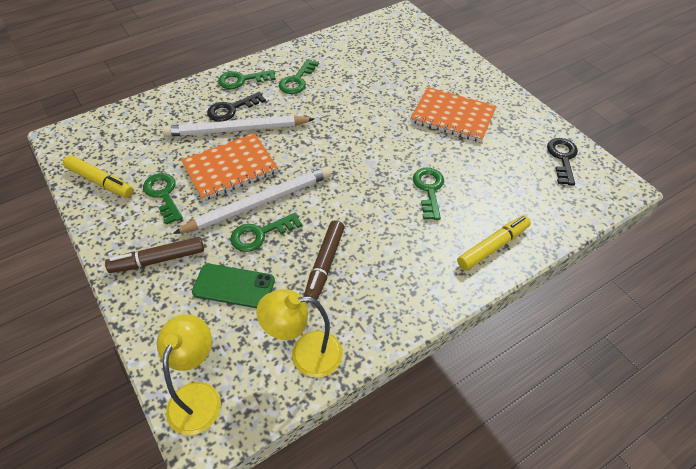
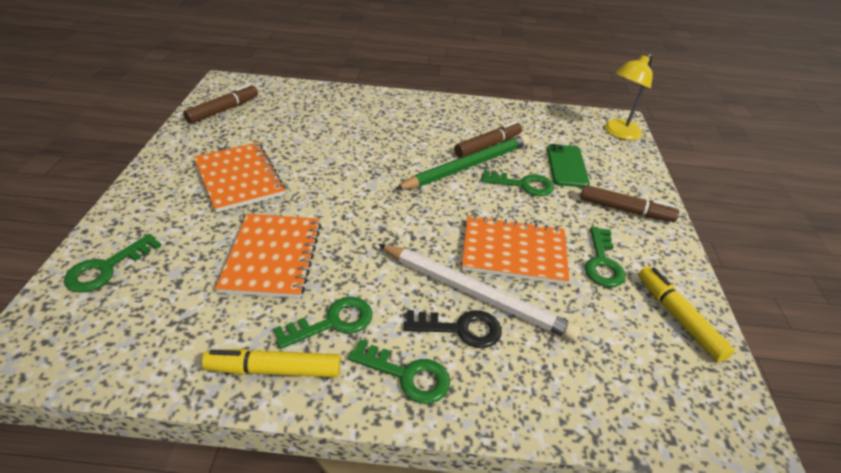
camera: 145 degrees left, 10 degrees down
white pencil [173,167,331,234] -> none
green phone [192,264,275,308] -> green phone turned 45 degrees clockwise [547,144,590,187]
yellow lamp [256,289,343,378] -> none
green key [413,168,444,220] -> green key moved to [64,234,162,293]
yellow marker [457,215,531,271] -> yellow marker moved to [202,349,341,377]
black key [547,138,578,186] -> brown marker [183,84,258,124]
none -> orange notebook [215,214,321,298]
none -> green pencil [395,134,529,190]

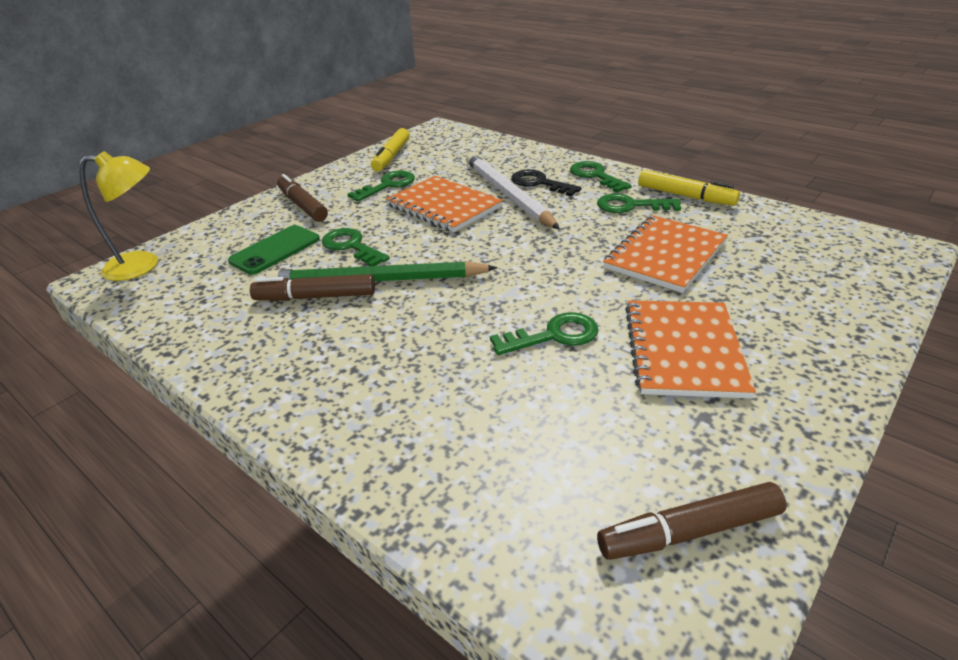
camera: 140 degrees left, 5 degrees down
green key [64,234,162,293] -> green key moved to [490,312,598,355]

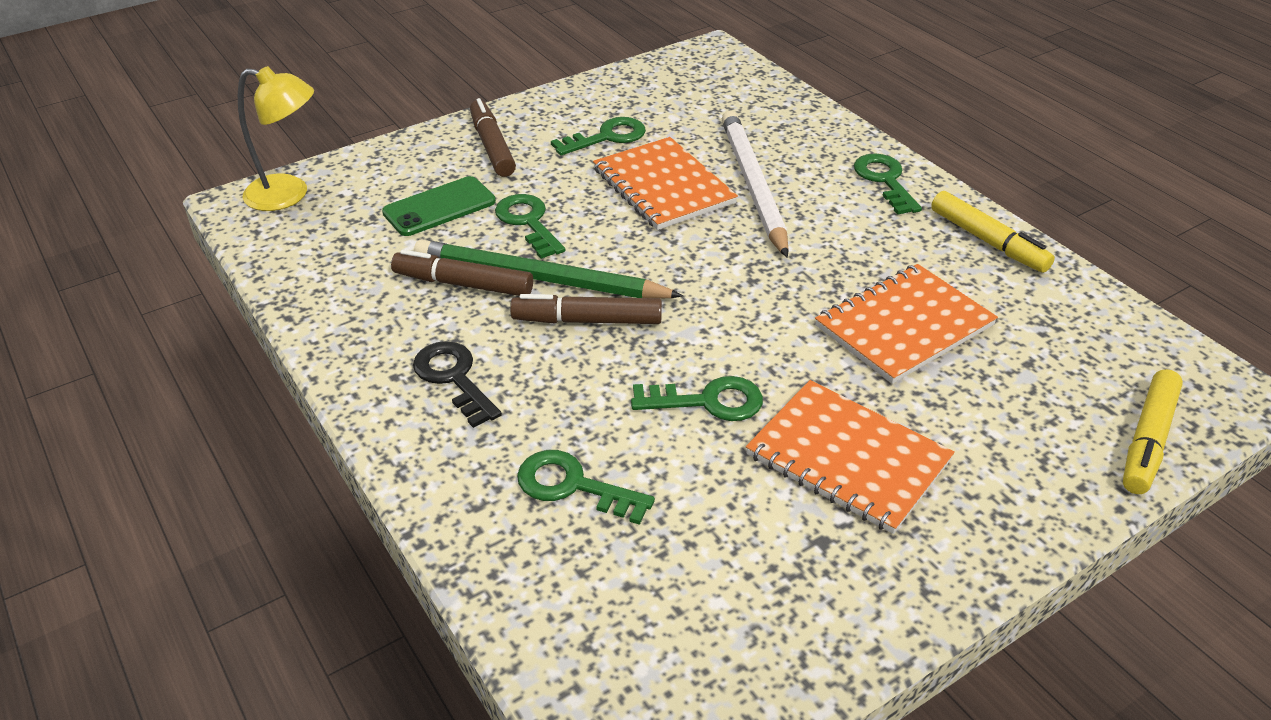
camera: 15 degrees right, 5 degrees up
yellow marker [371,128,410,172] -> yellow marker moved to [1123,369,1183,494]
black key [511,169,581,196] -> black key moved to [413,341,502,428]
green key [597,193,681,213] -> green key moved to [517,450,655,525]
brown marker [597,482,787,560] -> brown marker moved to [510,294,662,324]
orange notebook [625,300,756,399] -> orange notebook turned 75 degrees counterclockwise [746,380,955,534]

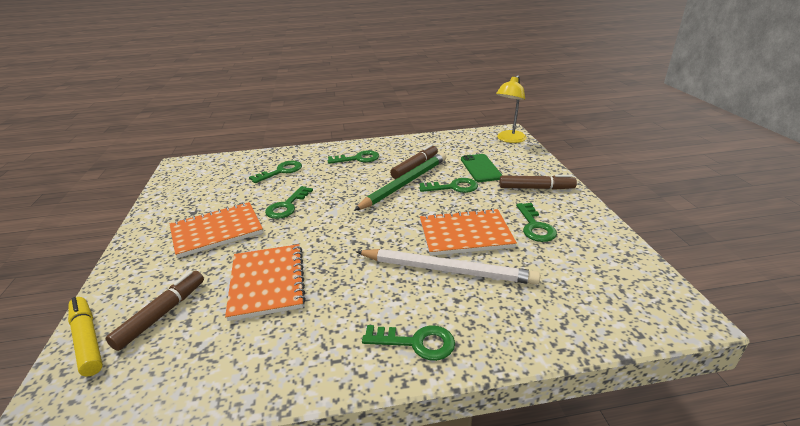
camera: 115 degrees right, 10 degrees down
black key [413,341,502,428] -> green key [328,150,379,164]
brown marker [510,294,662,324] -> brown marker moved to [106,271,204,351]
yellow marker [931,191,1055,273] -> none

